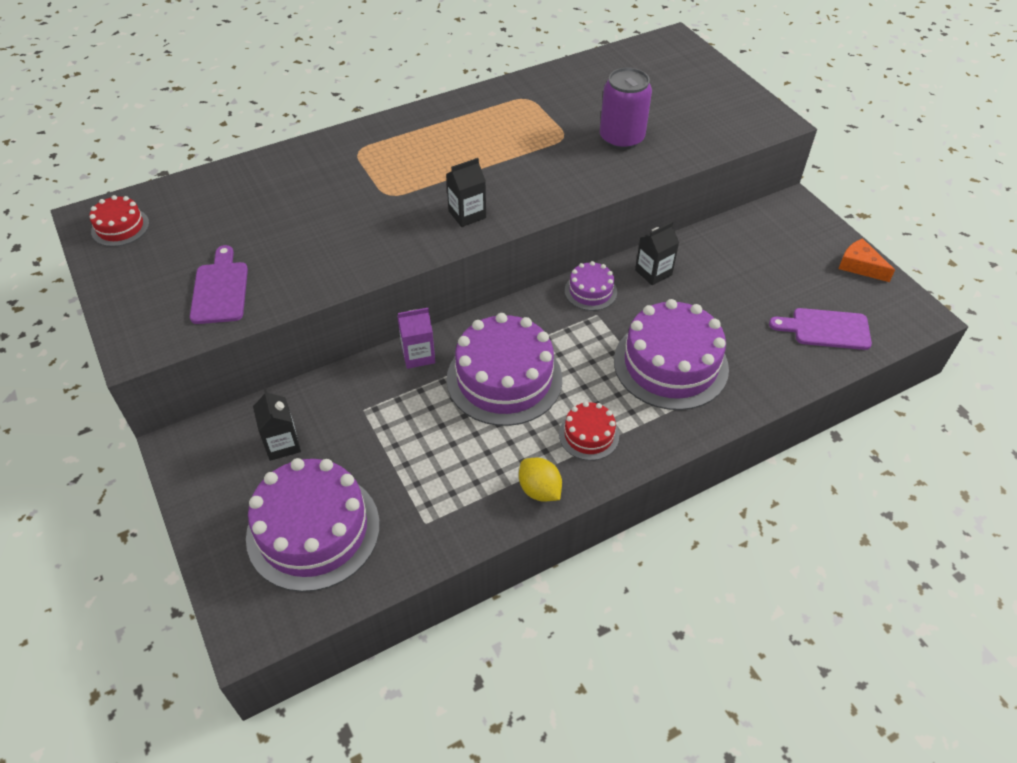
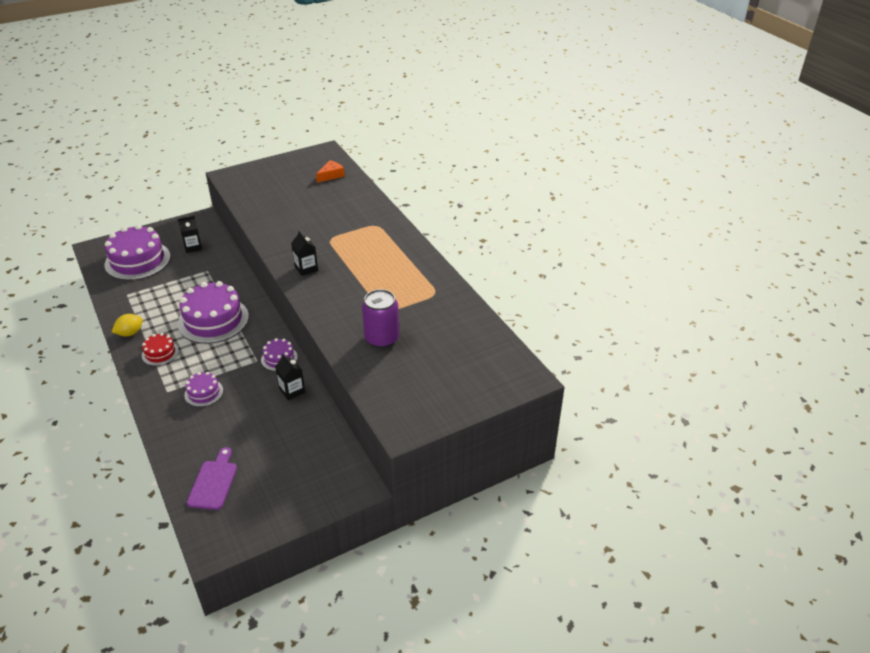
camera: 90 degrees right, 10 degrees down
red cake [89,195,149,247] -> none
purple cutting board [190,245,248,324] -> none
purple carton [397,308,435,369] -> none
purple cake [614,299,729,410] -> purple cake [184,372,223,407], size x0.50
orange cheese [838,238,895,282] -> orange cheese moved to [316,160,345,183]

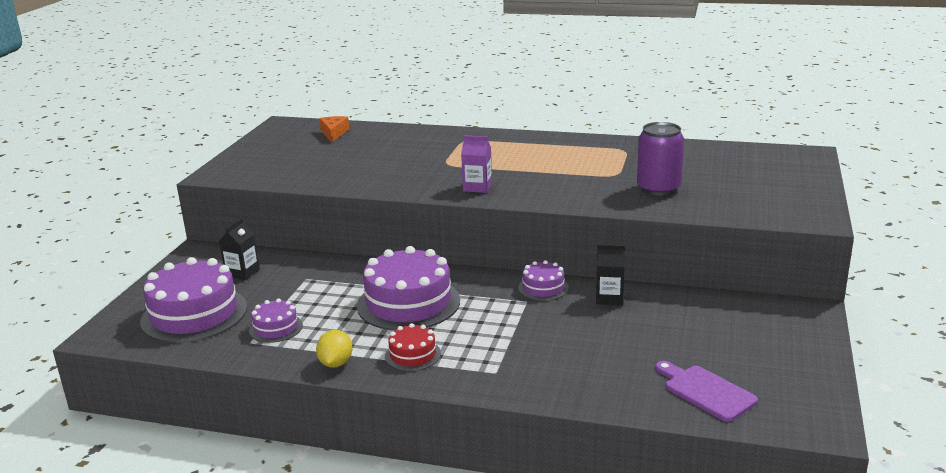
camera: 45 degrees left, 15 degrees down
purple cake [184,372,223,407] -> purple cake moved to [249,298,303,343]
black carton [291,231,318,276] -> purple carton [461,135,492,193]

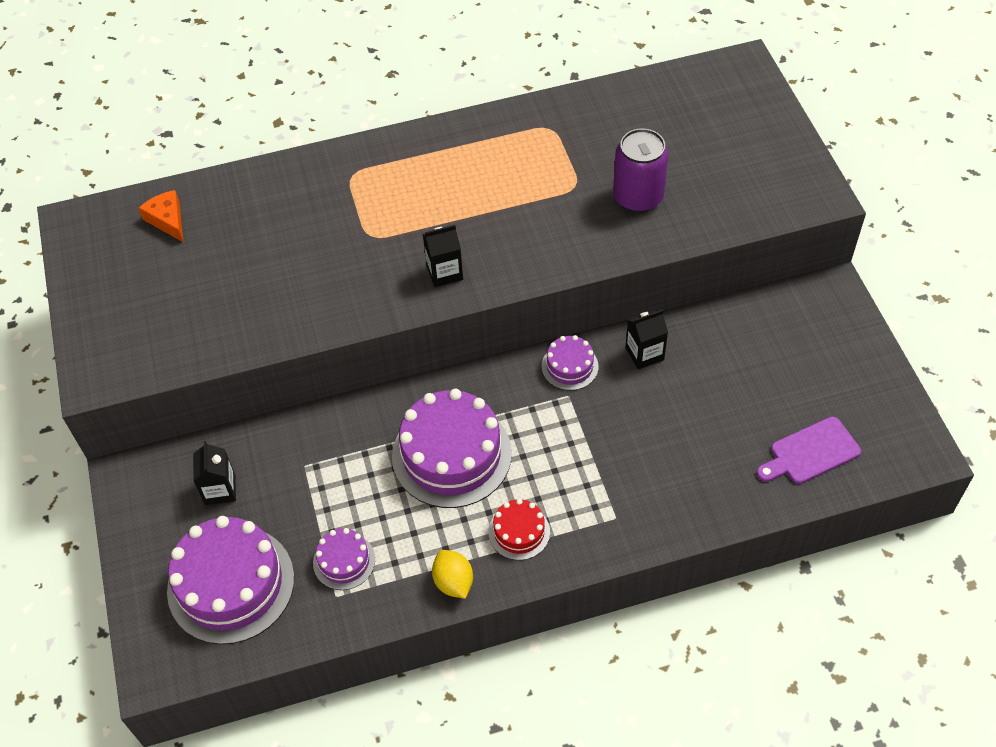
camera: 30 degrees left, 30 degrees up
purple carton [461,135,492,193] -> black carton [423,225,463,287]
purple cutting board [655,361,758,422] -> purple cutting board turned 45 degrees counterclockwise [757,417,861,484]

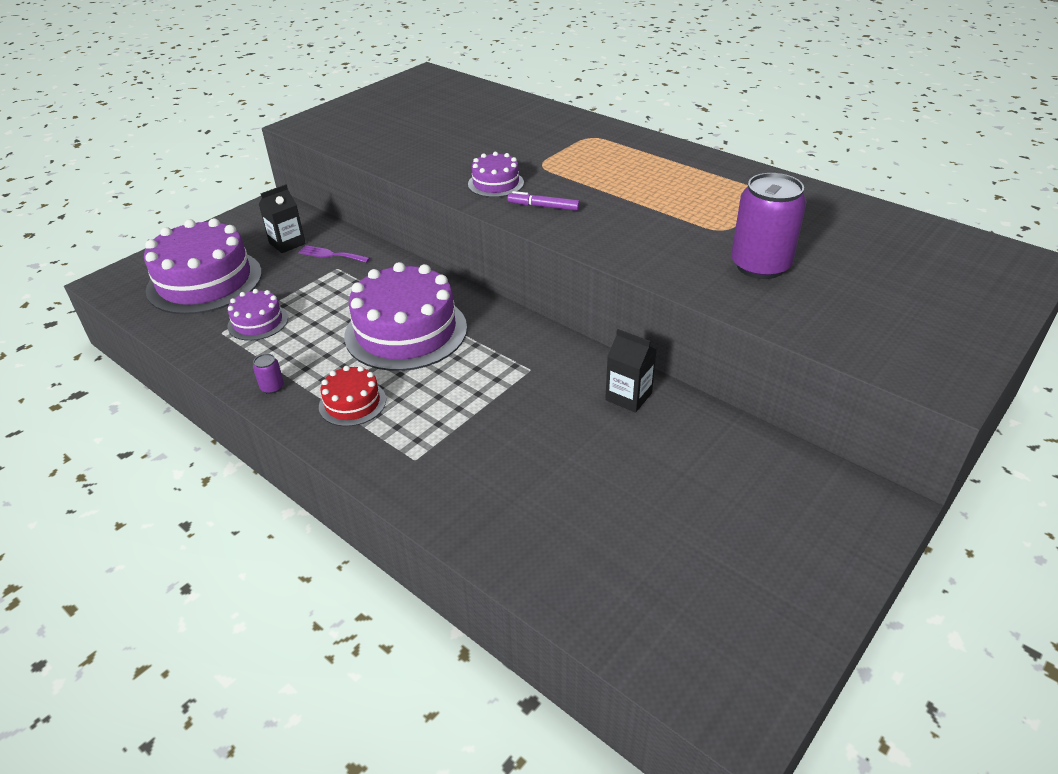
camera: 55 degrees right, 15 degrees down
orange cheese [139,190,183,242] -> none
black carton [423,225,463,287] -> purple marker [507,191,580,211]
yellow lemon [432,550,473,599] -> purple can [253,353,284,394]
purple cake [542,335,598,390] -> purple cake moved to [468,152,524,197]
purple cutting board [757,417,861,484] -> none
none -> purple fork [298,245,370,263]

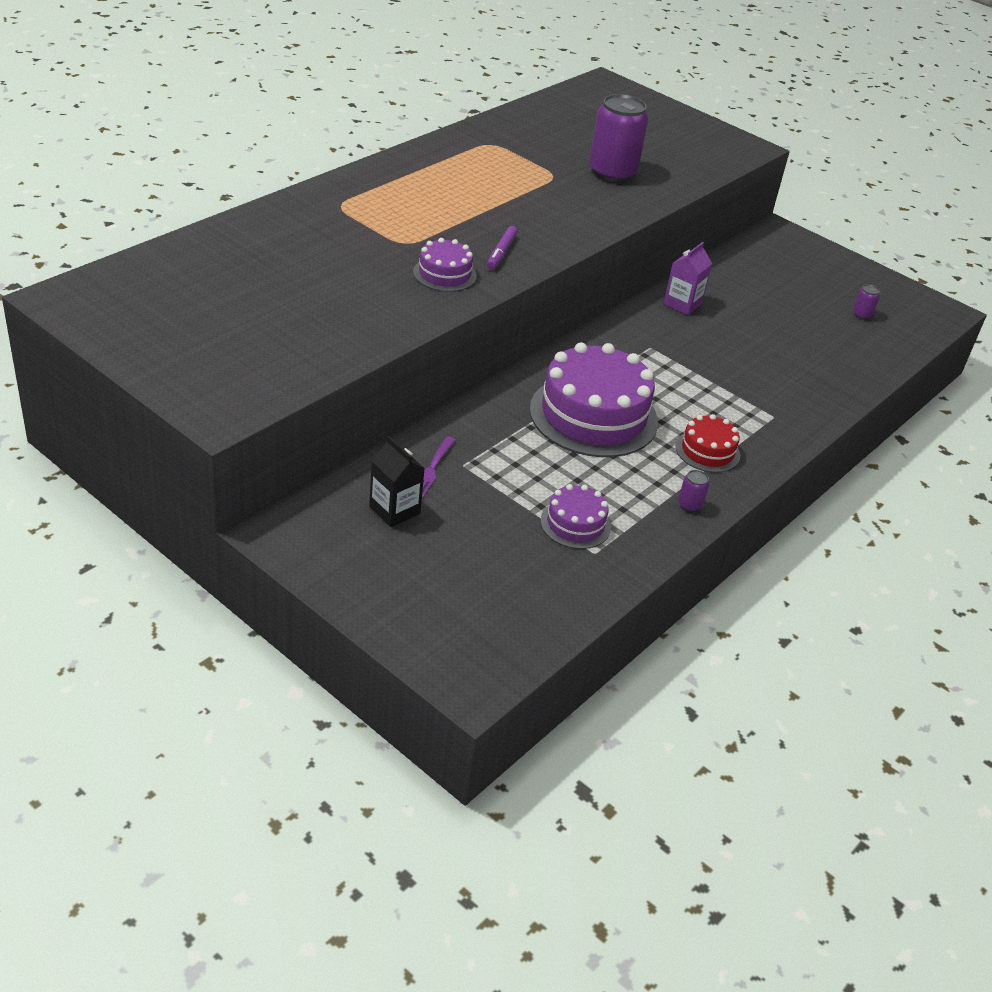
camera: 95 degrees left, 0 degrees up
purple cake [144,218,262,314] -> none
black carton [605,329,656,413] -> purple carton [663,242,712,315]
none -> purple can [853,284,880,319]

